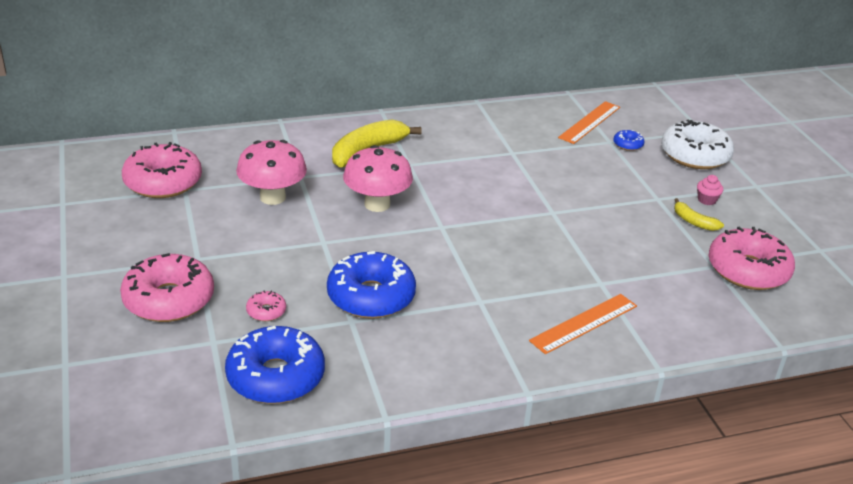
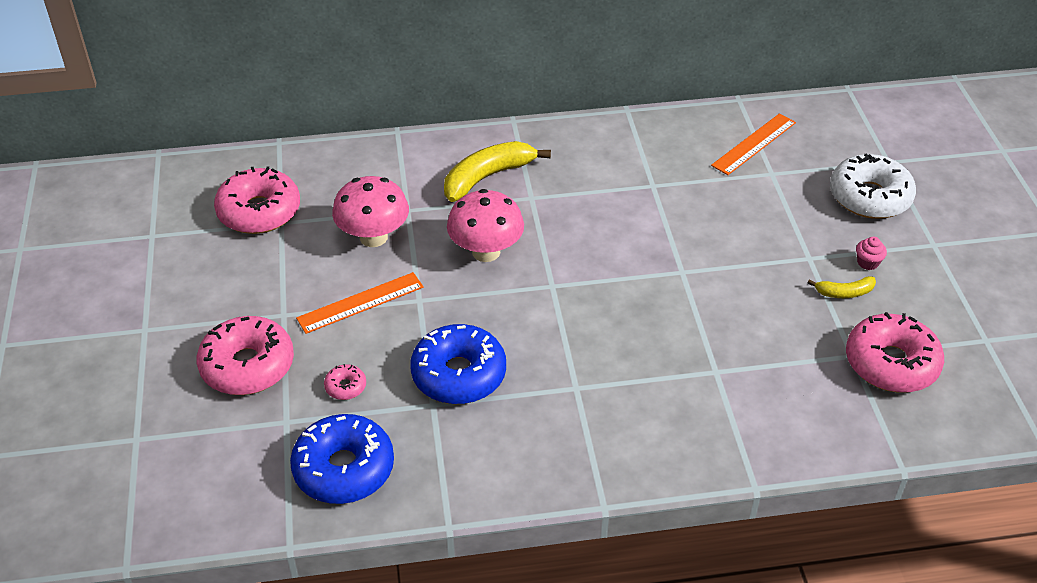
camera: 10 degrees right, 10 degrees up
orange ruler [529,294,637,354] -> orange ruler moved to [296,272,424,334]
blue donut [613,130,644,151] -> none
yellow banana [674,198,724,231] -> yellow banana turned 60 degrees counterclockwise [808,276,876,298]

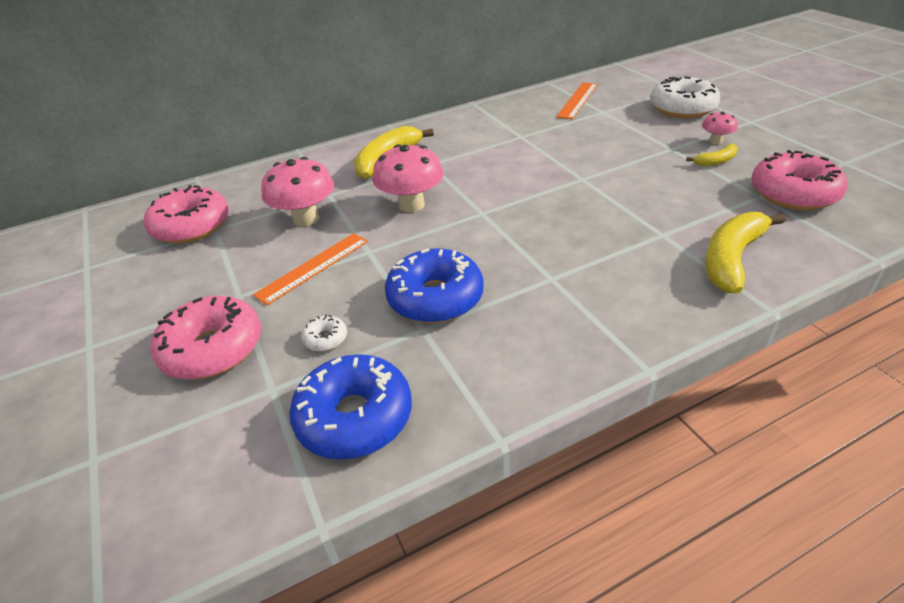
camera: 15 degrees left, 5 degrees down
pink donut [324,364,366,400] -> white donut [301,314,347,352]
pink cupcake [856,237,887,270] -> pink mushroom [702,112,738,144]
none -> yellow banana [705,212,786,294]

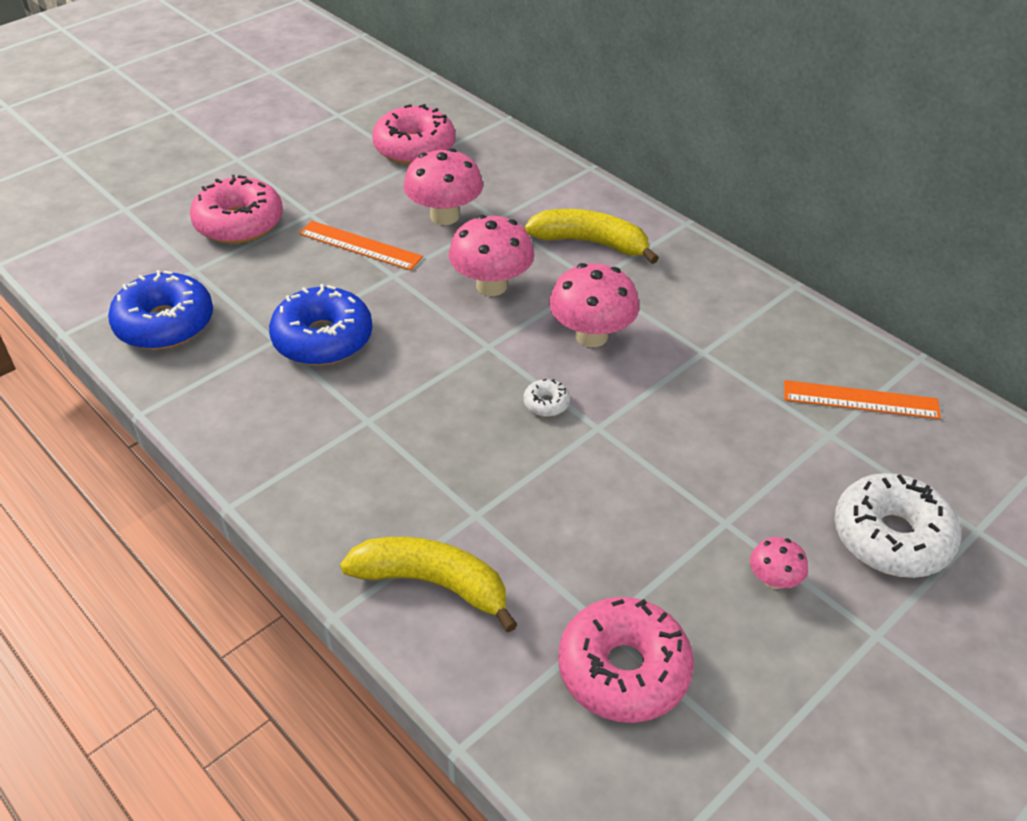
camera: 70 degrees right, 5 degrees up
white donut [301,314,347,352] -> white donut moved to [523,379,570,417]
yellow banana [686,144,738,166] -> none
none -> pink mushroom [549,263,639,347]

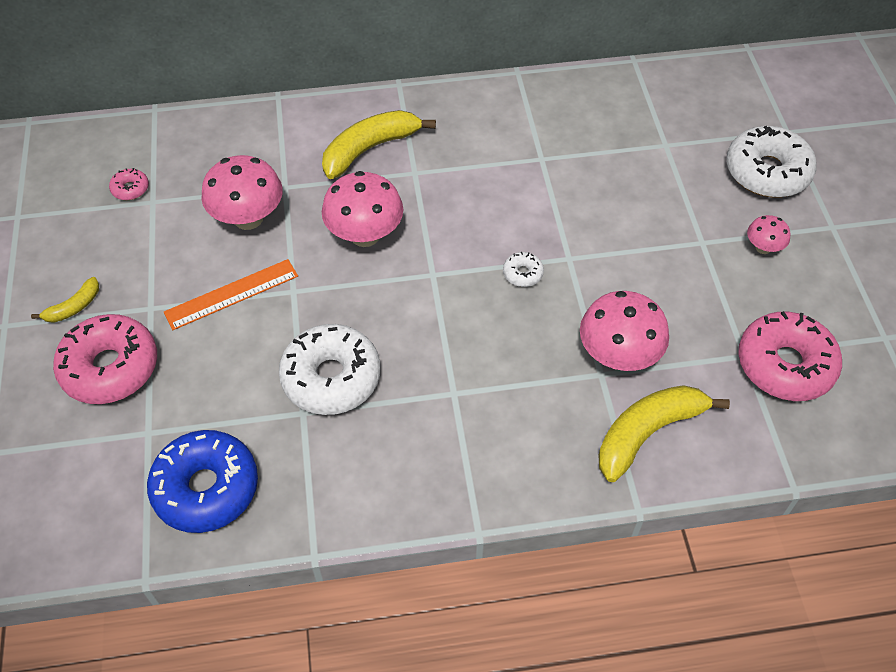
camera: 55 degrees left, 10 degrees up
blue donut [269,284,373,365] -> white donut [279,324,380,415]
pink donut [372,104,455,165] -> pink donut [109,168,149,200], size x0.44
pink mushroom [549,263,639,347] -> pink mushroom moved to [580,291,669,371]
orange ruler [784,380,941,419] -> none
none -> yellow banana [31,277,99,323]

